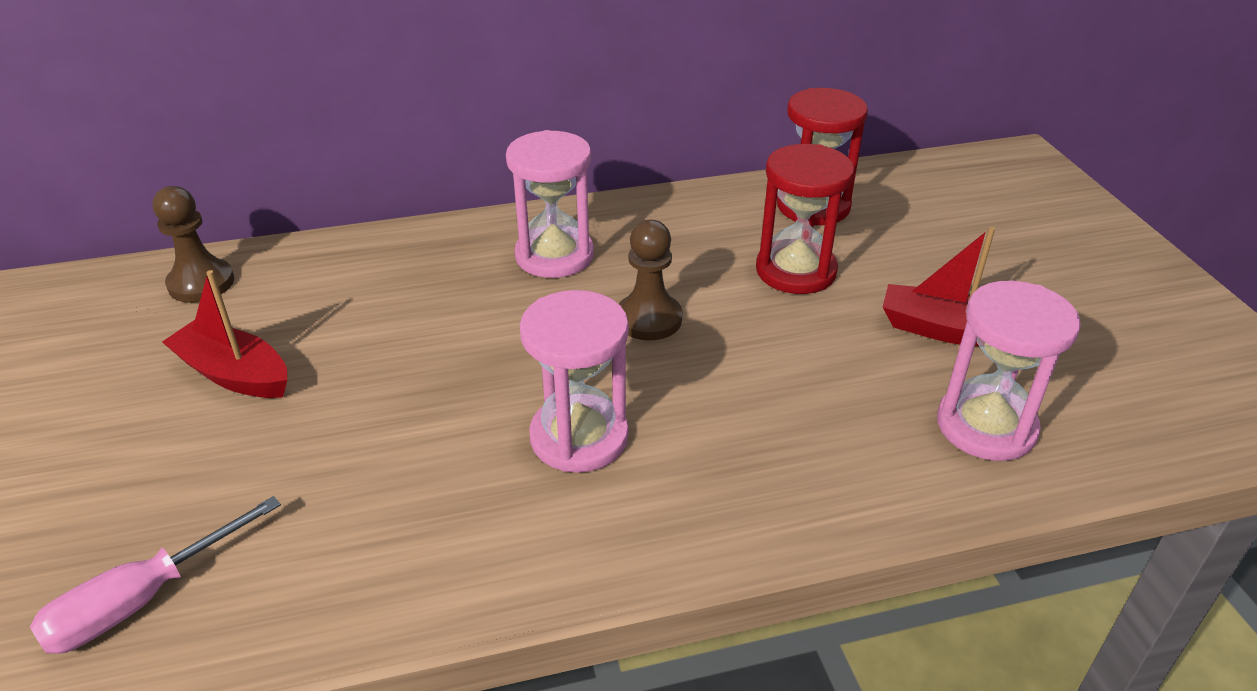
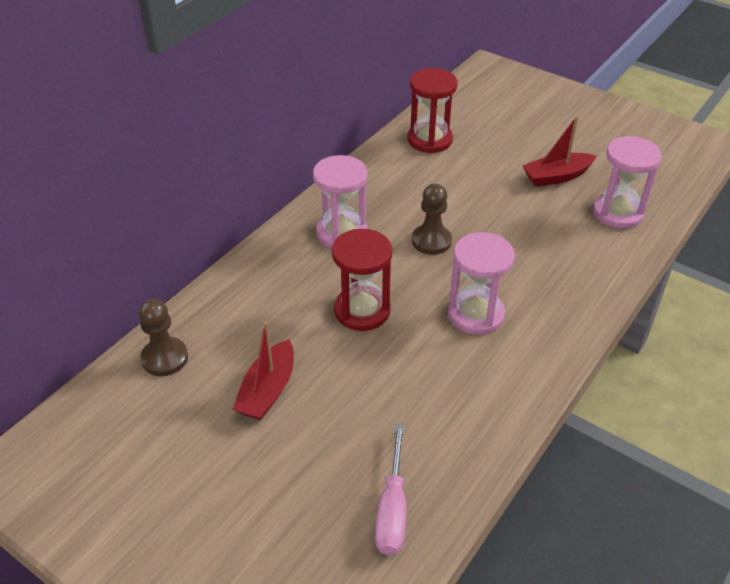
camera: 40 degrees left, 5 degrees up
red boat [162,270,287,398] -> red boat turned 60 degrees counterclockwise [233,321,294,420]
red hourglass [756,144,854,294] -> red hourglass moved to [332,229,392,331]

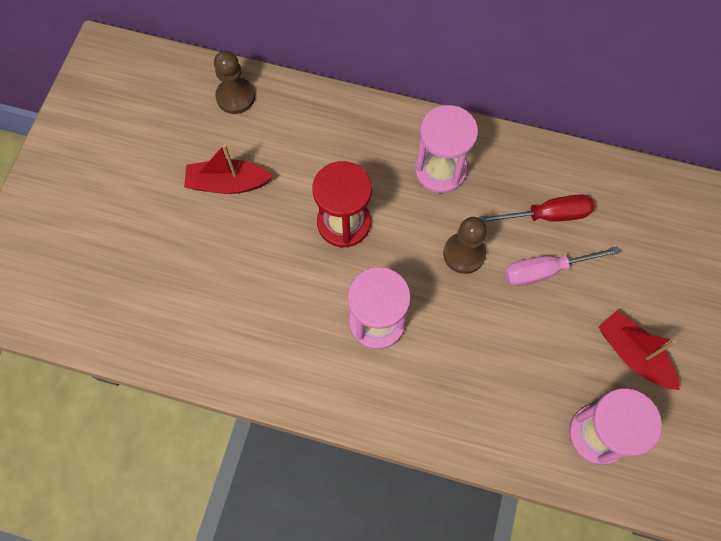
camera: 70 degrees right, 25 degrees up
pink screwdriver [375,424,406,555] -> pink screwdriver moved to [505,246,620,286]
red hourglass [407,68,458,153] -> none
none -> red screwdriver [479,194,594,223]

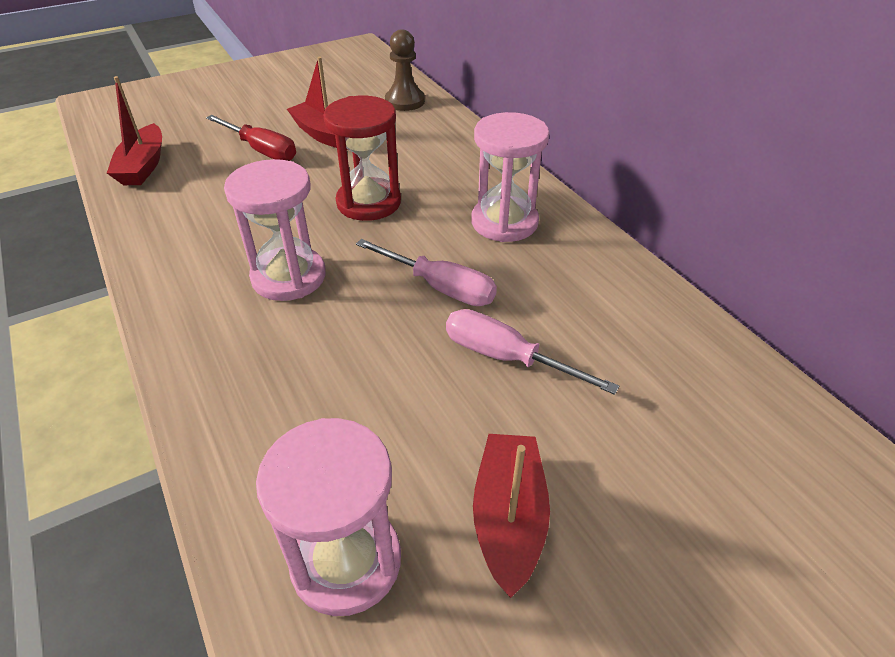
camera: 45 degrees right, 25 degrees down
brown pawn [443,217,487,274] -> pink screwdriver [356,239,497,306]
red screwdriver [479,194,594,223] -> red screwdriver moved to [206,115,296,161]
none -> red boat [107,76,162,185]

